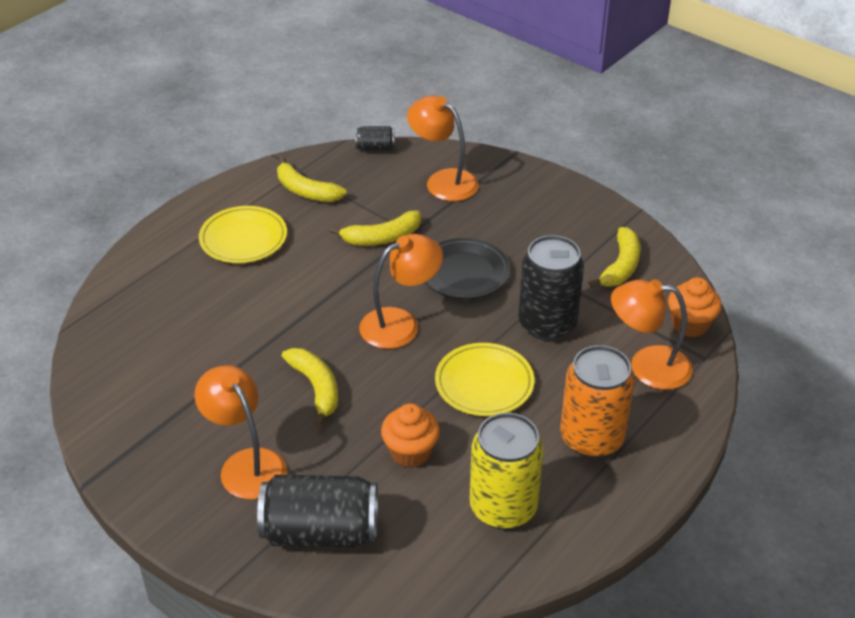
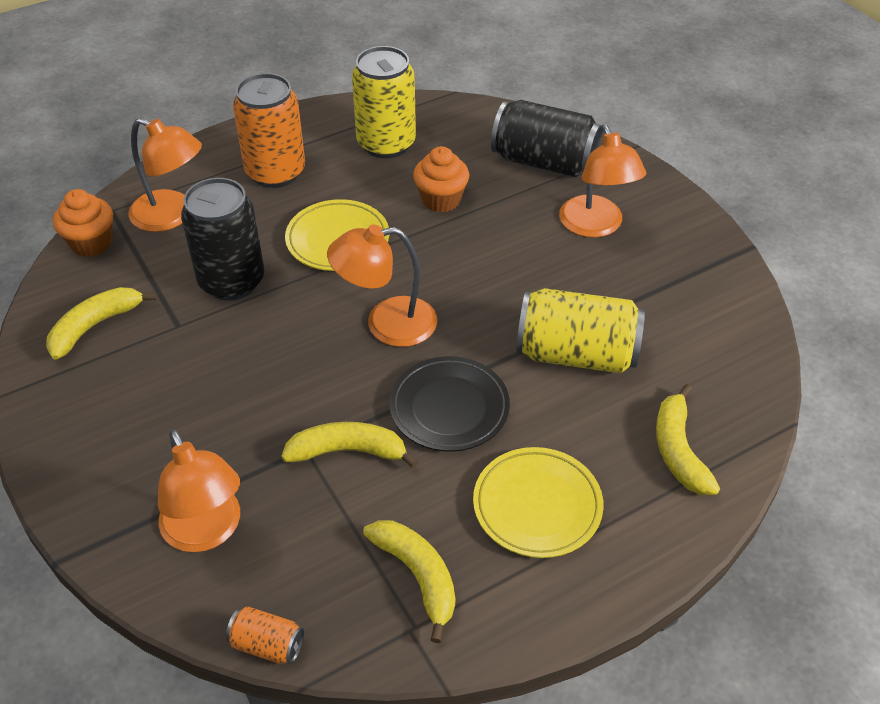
camera: 160 degrees left, 5 degrees up
yellow banana [282,348,338,427] -> yellow banana moved to [656,384,720,495]
black can [355,126,395,151] -> orange can [226,606,304,664]
black plate [425,238,510,299] -> black plate moved to [389,356,510,452]
none -> yellow can [516,288,645,373]

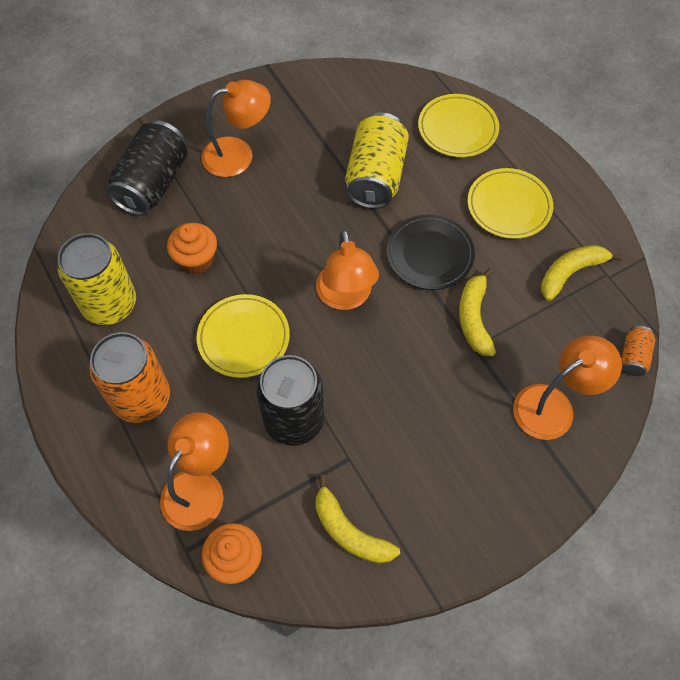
camera: 90 degrees left, 15 degrees up
yellow banana [656,384,720,495] -> yellow plate [418,94,499,157]

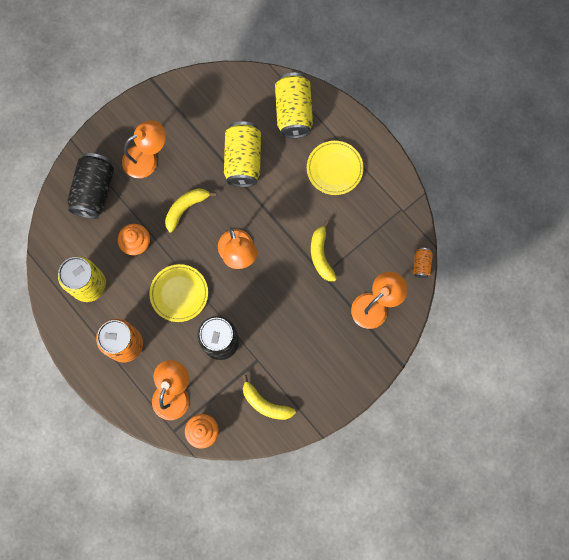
camera: 10 degrees left, 15 degrees up
black plate [387,215,475,290] -> none
yellow plate [418,94,499,157] -> yellow can [275,73,313,138]
yellow banana [541,245,623,301] -> yellow banana moved to [165,188,217,232]

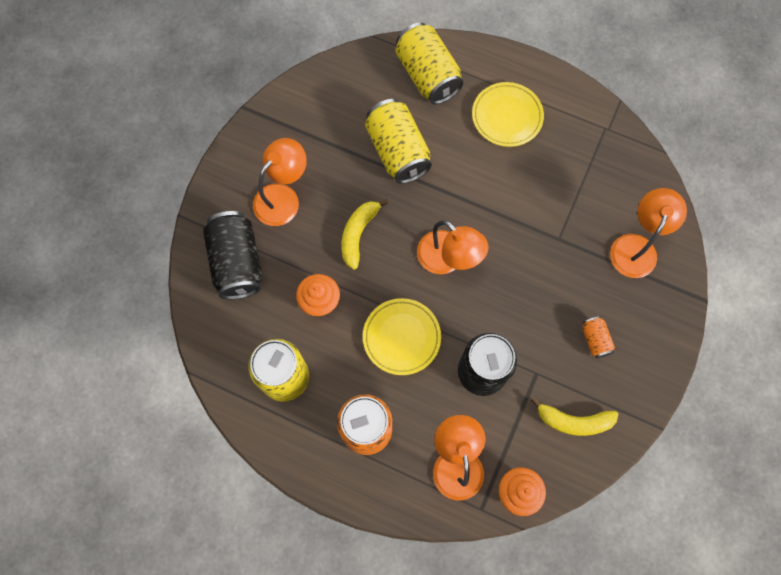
camera: 25 degrees left, 5 degrees down
yellow banana [311,220,337,281] -> none
orange can [413,248,433,278] -> orange can moved to [582,316,615,358]

